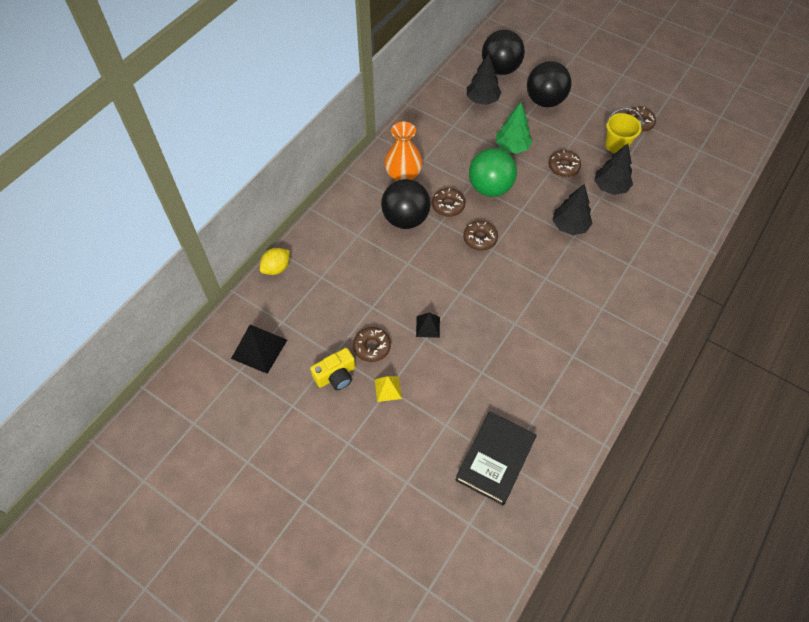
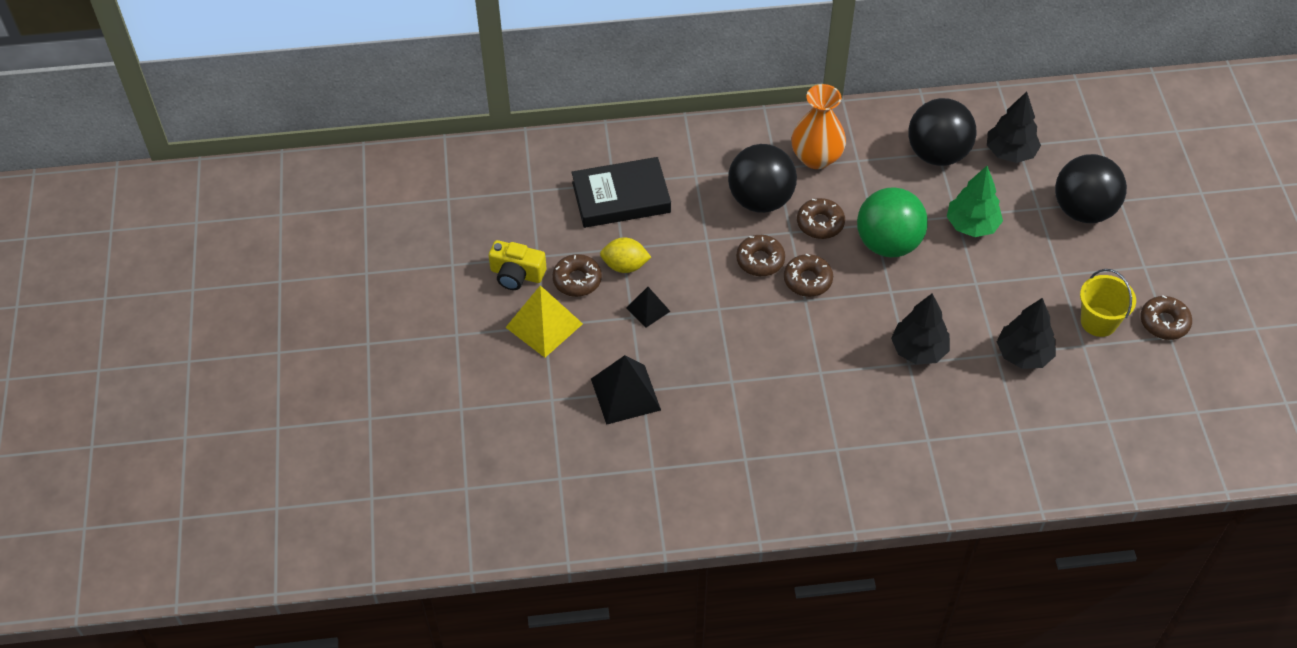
camera: 50 degrees right, 5 degrees down
black pyramid [231,325,287,374] -> black pyramid moved to [591,355,661,425]
yellow lemon [260,248,290,275] -> yellow lemon moved to [600,237,651,273]
yellow pyramid [375,376,402,402] -> yellow pyramid [505,285,583,358], size x1.72
black book [455,411,537,506] -> black book moved to [572,157,671,228]
black ball [482,30,525,75] -> black ball moved to [908,98,976,166]
brown donut [548,150,581,177] -> brown donut moved to [736,235,785,276]

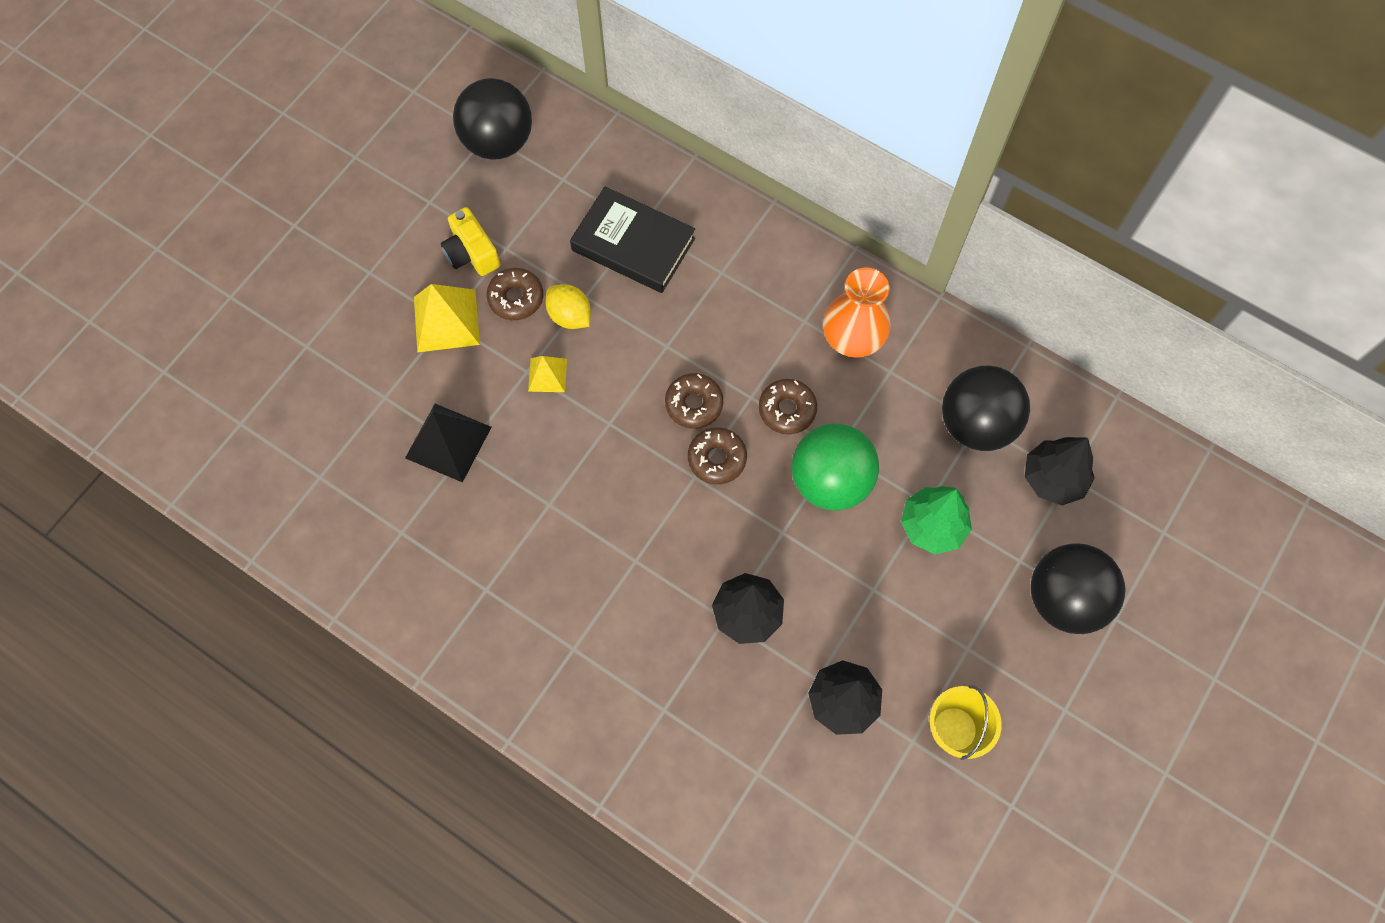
camera: 40 degrees right, 15 degrees up
black pyramid [626,287,671,328] -> yellow pyramid [528,356,567,392]
black ball [728,144,797,213] -> black ball moved to [453,78,532,160]
brown donut [1140,296,1192,340] -> none

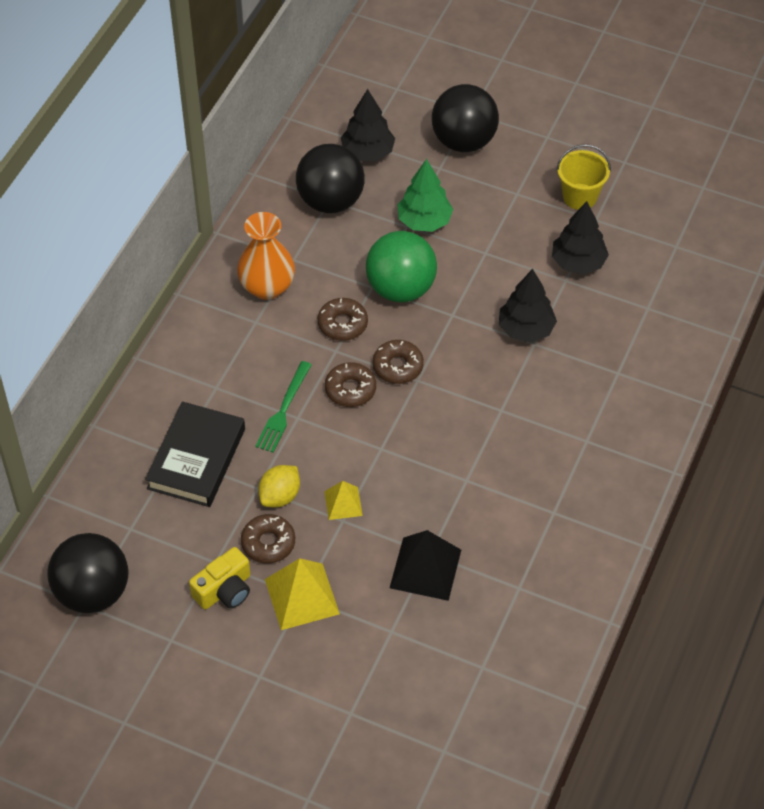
camera: 100 degrees left, 15 degrees down
none -> green fork [255,361,312,453]

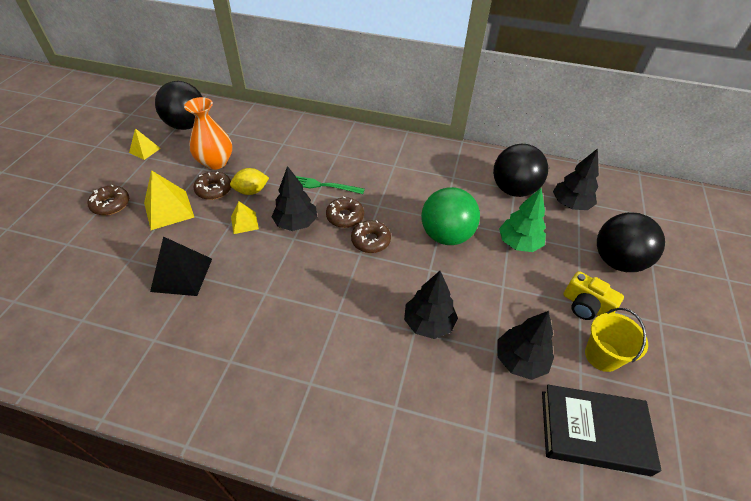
camera: 80 degrees right, 5 degrees down
black book [145,402,245,507] -> black book moved to [542,385,661,476]
yellow camera [189,547,250,609] -> yellow camera moved to [563,271,624,320]
orange vase [237,212,295,300] -> orange vase moved to [184,97,232,170]
yellow lemon [258,465,300,507] -> yellow lemon turned 45 degrees counterclockwise [230,168,269,195]
brown donut [318,298,368,341] -> brown donut moved to [88,184,129,215]
none -> yellow pyramid [129,128,161,160]
none -> black tree [272,166,317,231]

